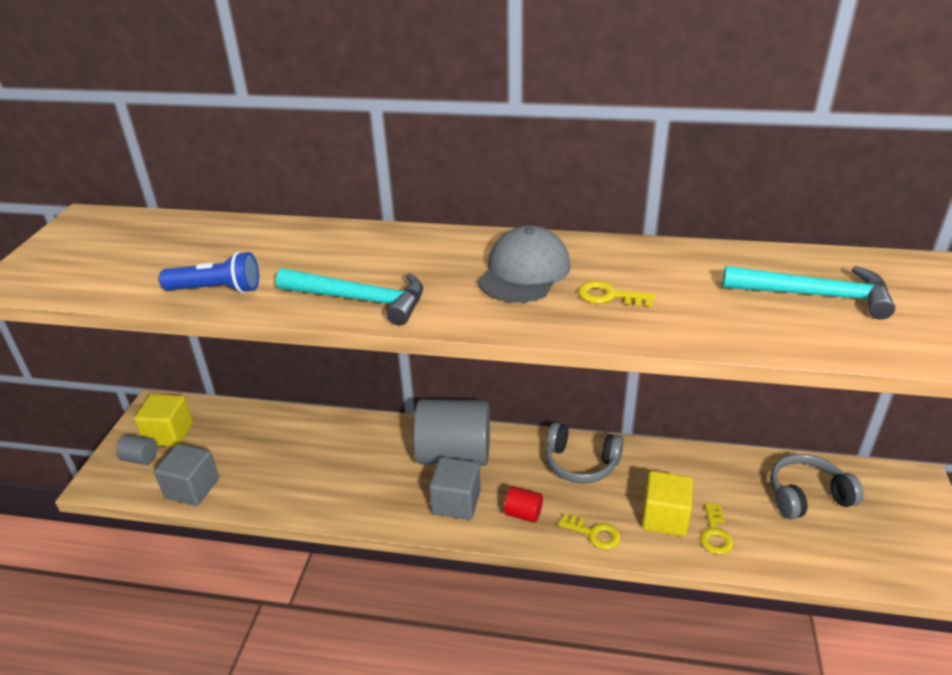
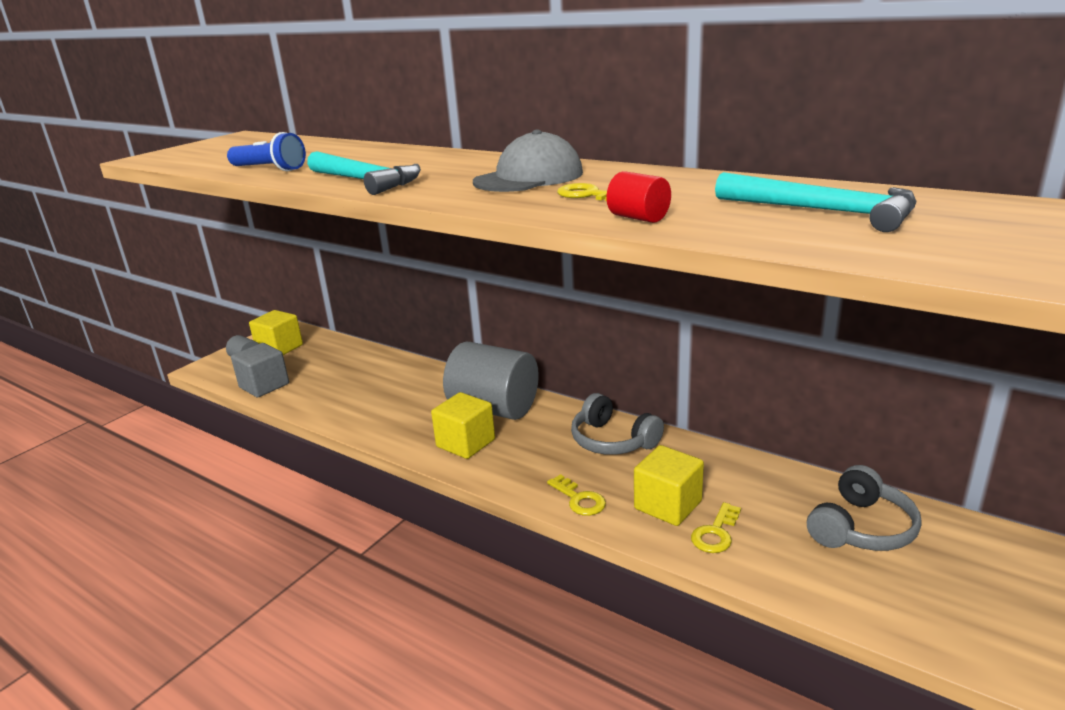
camera: 25 degrees right, 10 degrees down
grey cube [429,457,481,520] -> yellow cube [431,392,495,459]
red cylinder [504,486,543,523] -> red cylinder moved to [606,171,671,223]
grey headphones [770,454,864,519] -> grey headphones turned 120 degrees clockwise [807,465,922,551]

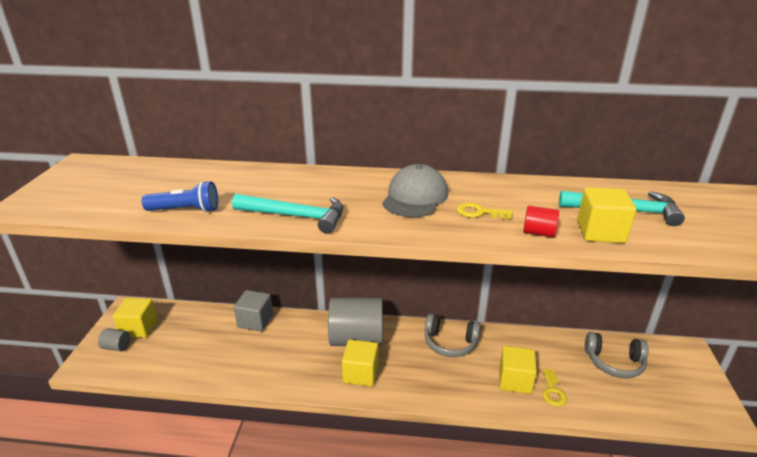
camera: 30 degrees left, 5 degrees up
grey cube [231,343,289,397] -> grey cube moved to [234,290,273,332]
yellow key [547,474,606,516] -> none
grey headphones [807,465,922,551] -> grey headphones turned 90 degrees clockwise [585,332,648,378]
none -> yellow cube [577,187,636,243]

